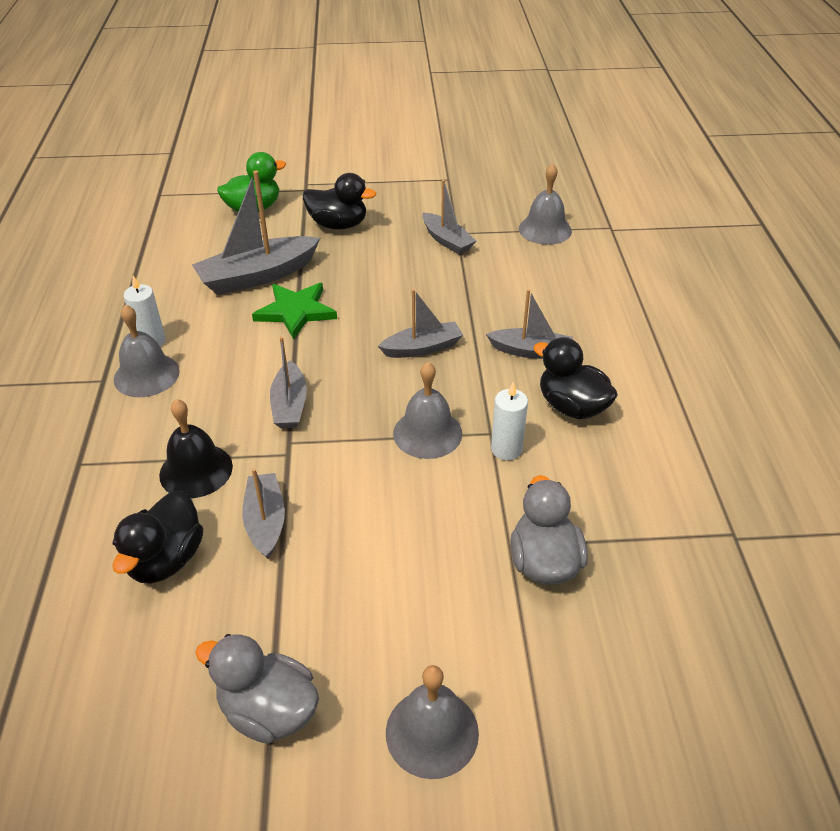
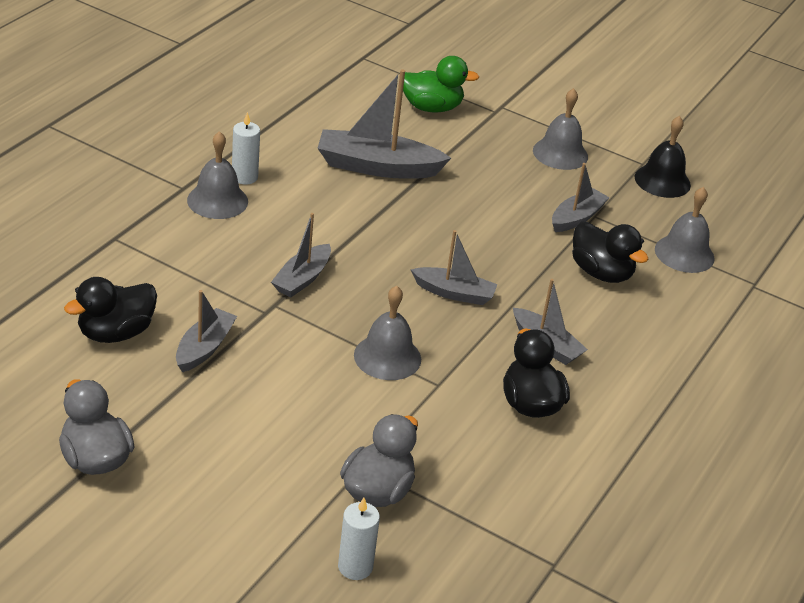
camera: 30 degrees right, 5 degrees down
black bell [159,399,233,498] -> black bell moved to [635,116,691,198]
green star [252,283,337,340] -> none
black duck [303,173,376,230] -> black duck moved to [572,222,648,283]
grey bell [386,665,479,779] -> grey bell moved to [533,88,588,170]
grey boat [422,180,476,255] -> grey boat turned 135 degrees counterclockwise [552,163,610,232]
white candle [491,382,528,460] -> white candle moved to [338,498,380,580]

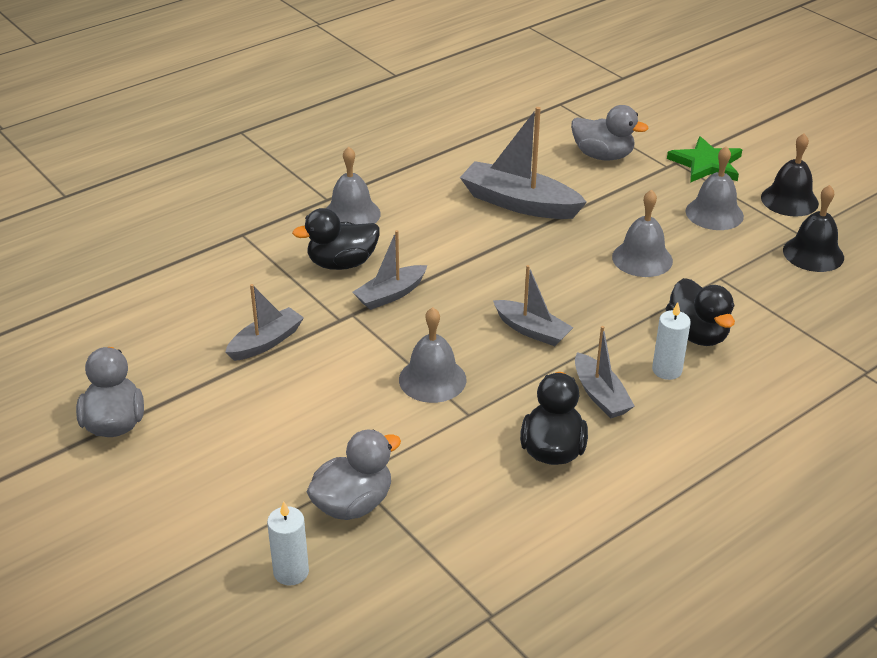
camera: 25 degrees right, 0 degrees up
black duck [64,277,157,343] -> black duck moved to [292,208,380,270]
white candle [232,112,260,185] -> white candle moved to [652,302,691,380]
green duck [403,56,479,113] -> grey duck [571,105,649,161]
grey boat [552,163,610,232] -> none
grey bell [655,187,715,273] -> grey bell moved to [612,190,673,277]
none -> green star [667,136,742,183]
none -> black bell [761,134,819,217]

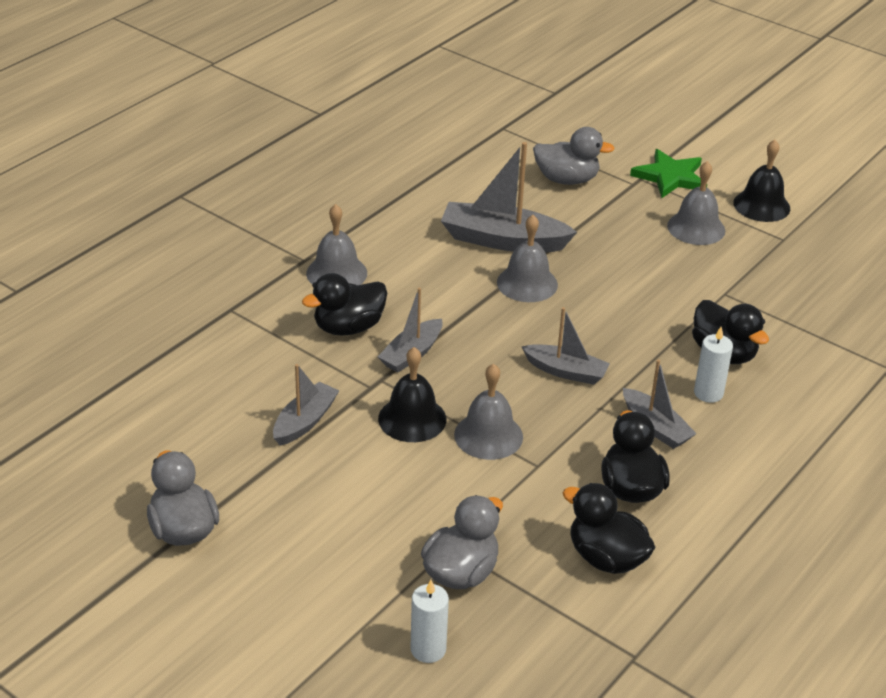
camera: 15 degrees left, 0 degrees up
grey bell [612,190,673,277] -> grey bell moved to [497,215,558,302]
black bell [783,185,844,272] -> black bell moved to [378,347,446,442]
none -> black duck [563,483,655,574]

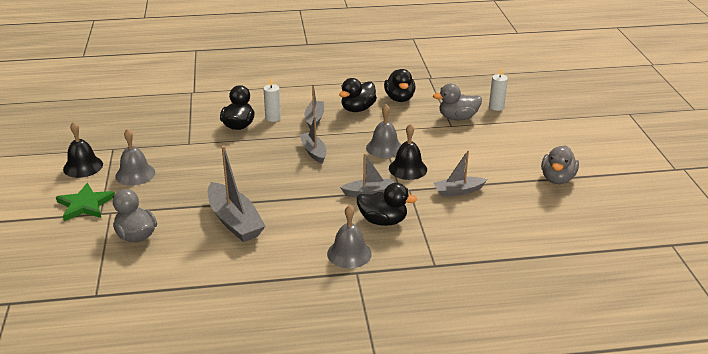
camera: 135 degrees left, 5 degrees down
grey bell [497,215,558,302] -> none

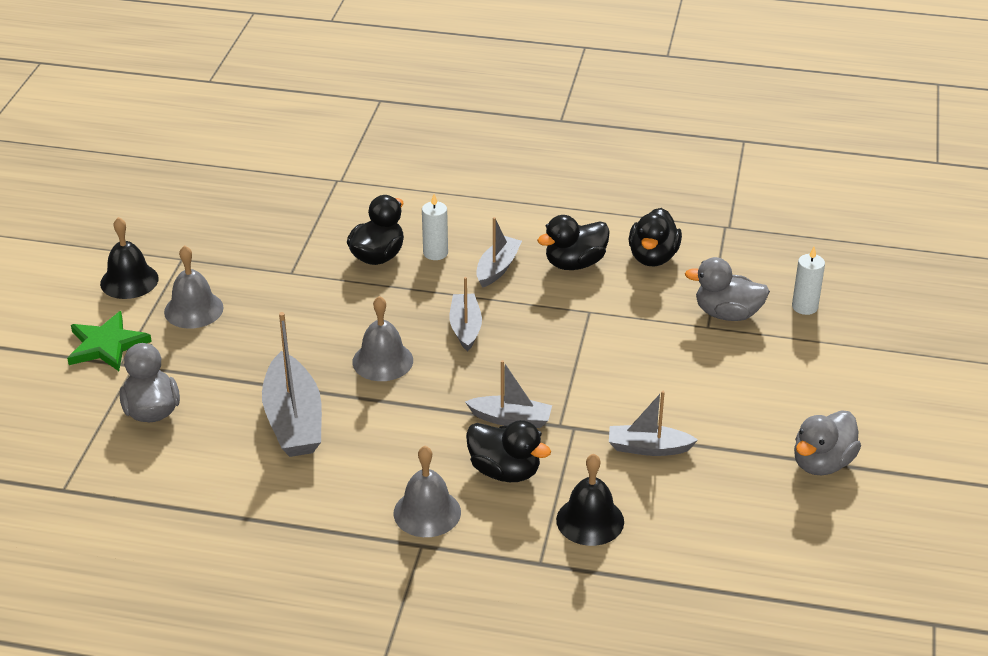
camera: 20 degrees right, 5 degrees up
grey bell [366,104,401,158] -> grey bell moved to [352,296,413,381]
black bell [389,124,427,180] -> black bell moved to [556,454,624,546]

